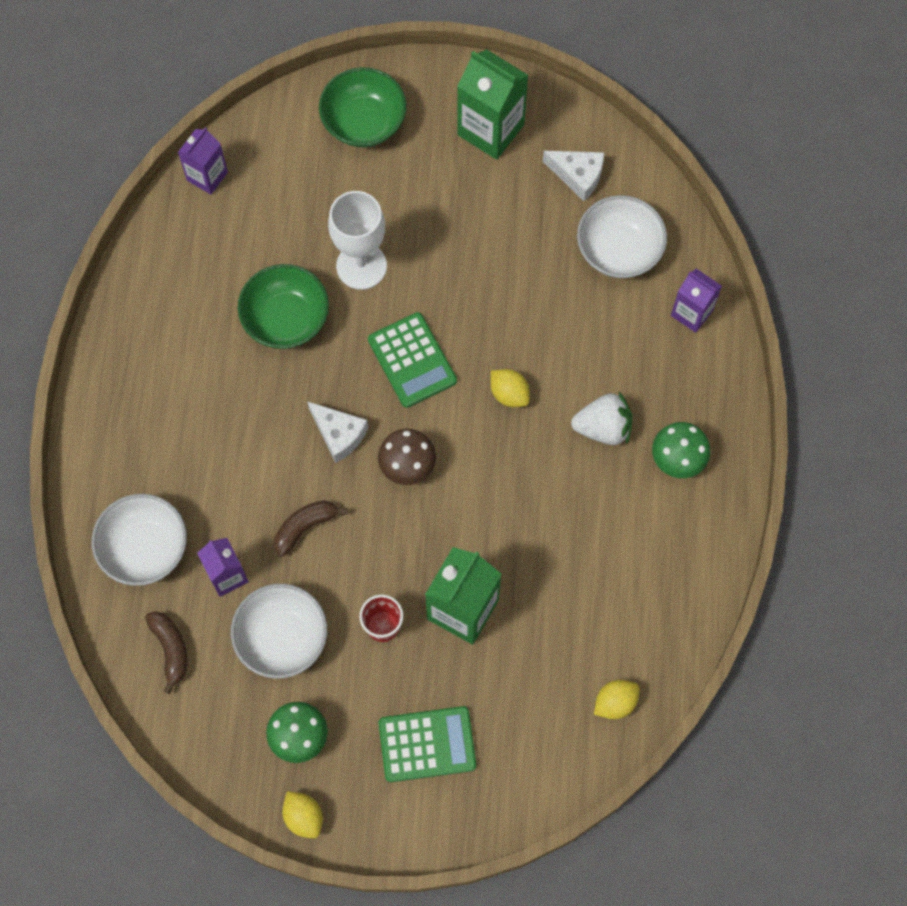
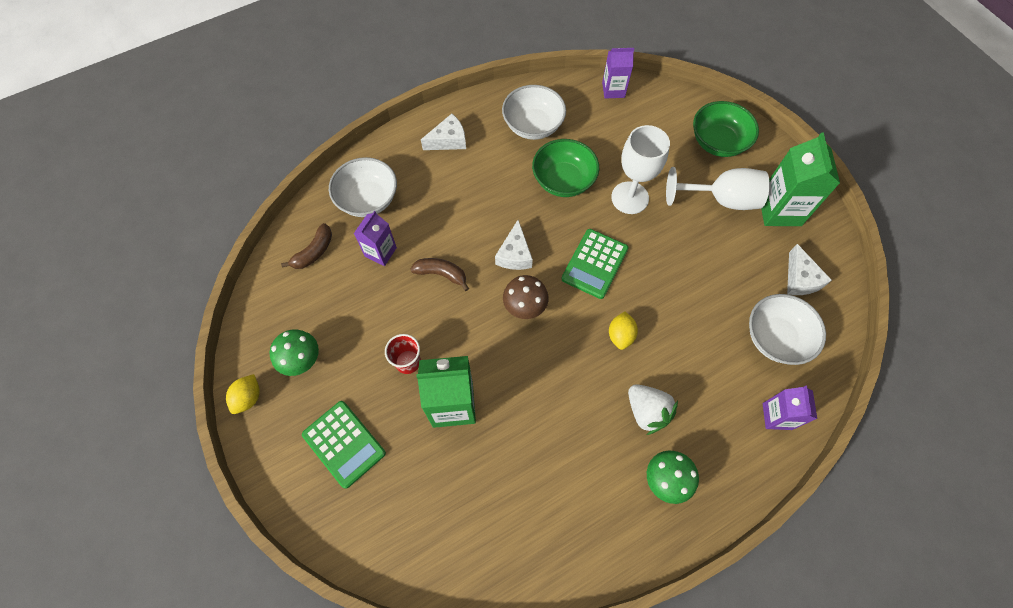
camera: 55 degrees right, 5 degrees down
white bowl [231,584,327,679] -> white bowl moved to [502,85,566,140]
yellow lemon [594,680,640,719] -> none
none -> white cheese [421,114,466,150]
none -> white goblet [666,167,770,210]

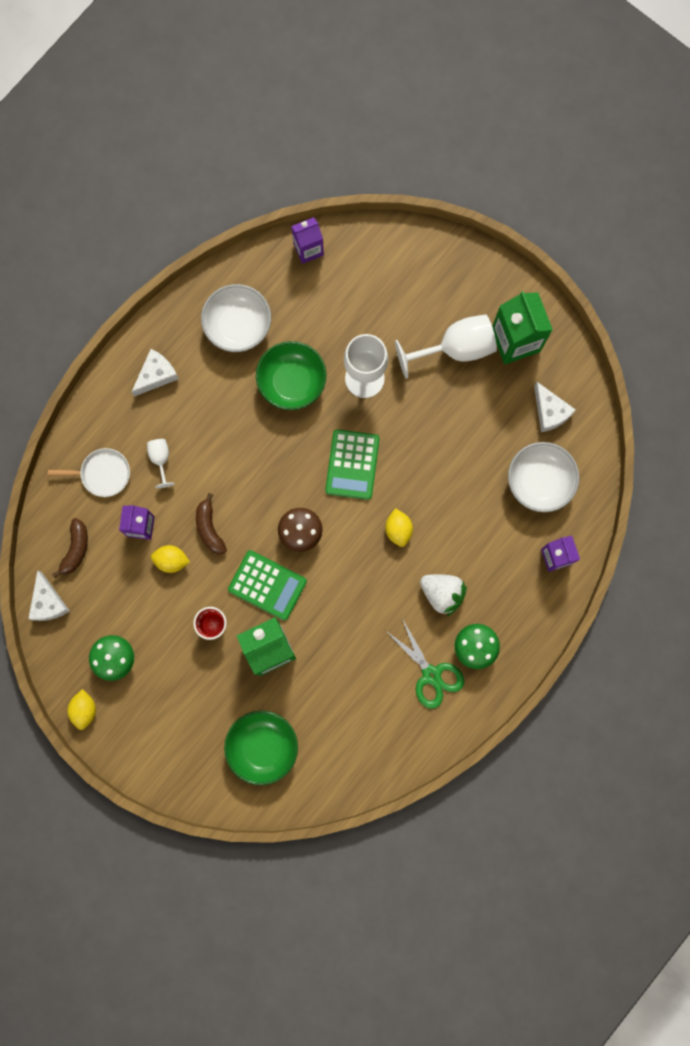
camera: 20 degrees left, 15 degrees up
green calculator [302,401,386,489] -> green calculator moved to [228,550,307,621]
white bowl [329,157,397,217] -> white pan [48,448,130,497]
brown banana [410,258,469,291] -> brown banana turned 105 degrees counterclockwise [196,493,227,555]
white cheese [495,220,533,270] -> white cheese moved to [28,570,69,621]
green bowl [693,101,759,157] -> green bowl moved to [224,711,298,785]
none -> white goblet [147,439,175,488]
none -> yellow lemon [151,545,190,573]
none -> green scissors [385,618,464,709]

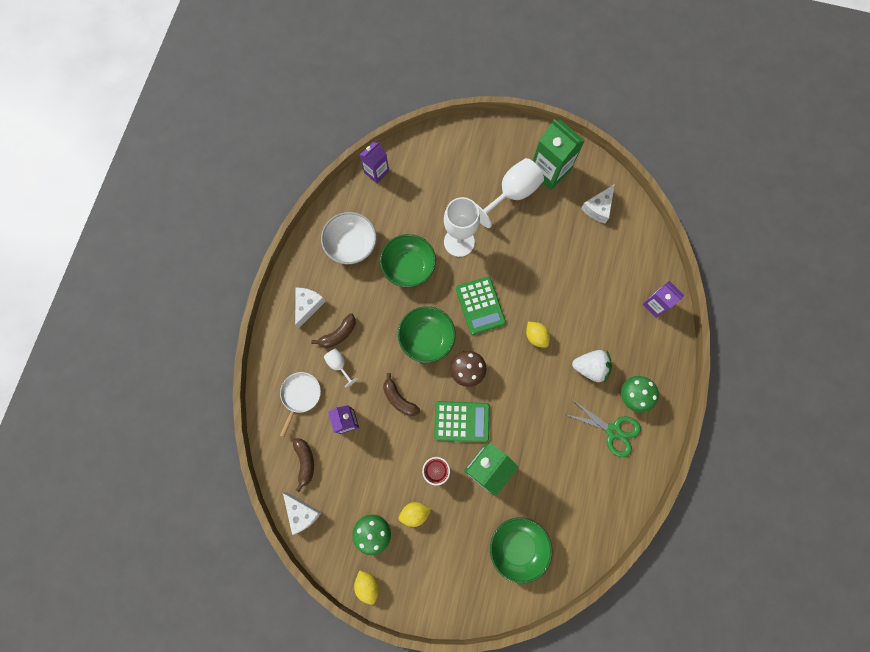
camera: 25 degrees left, 5 degrees down
white pan [48,448,130,497] -> white pan turned 45 degrees counterclockwise [280,372,321,437]
yellow lemon [151,545,190,573] -> yellow lemon moved to [399,502,431,527]
white bowl [508,442,579,512] -> none
white cheese [534,382,576,432] -> white cheese turned 90 degrees clockwise [581,184,615,223]
none -> brown banana [311,313,356,348]
none -> green bowl [398,306,456,363]

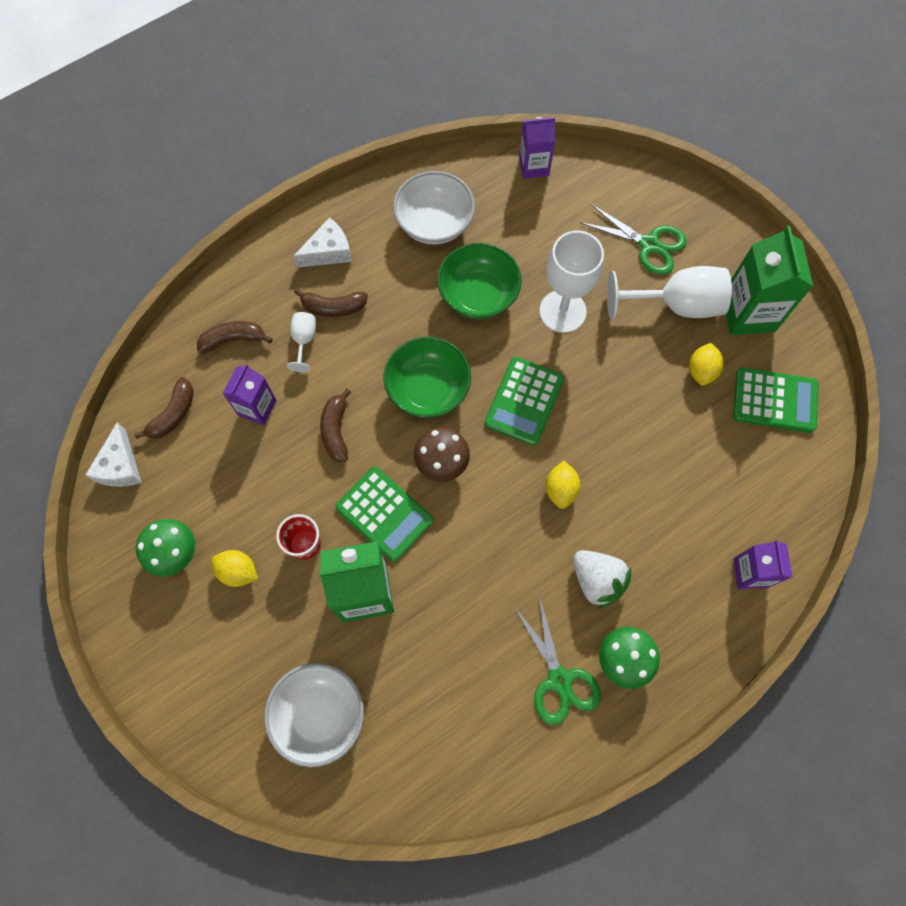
camera: 40 degrees right, 5 degrees down
white pan [280,372,321,437] -> brown banana [197,321,273,353]
yellow lemon [354,570,379,605] -> yellow lemon moved to [689,343,724,386]
green bowl [490,517,552,584] -> white bowl [264,663,364,767]
white cheese [581,184,615,223] -> green calculator [733,367,819,433]
none -> green scissors [580,204,687,275]

